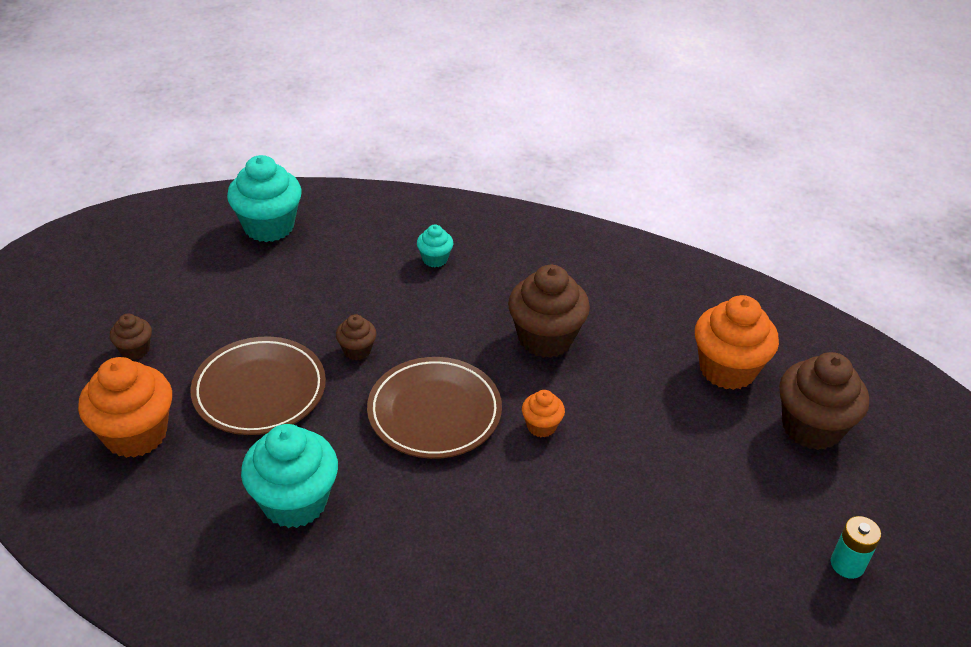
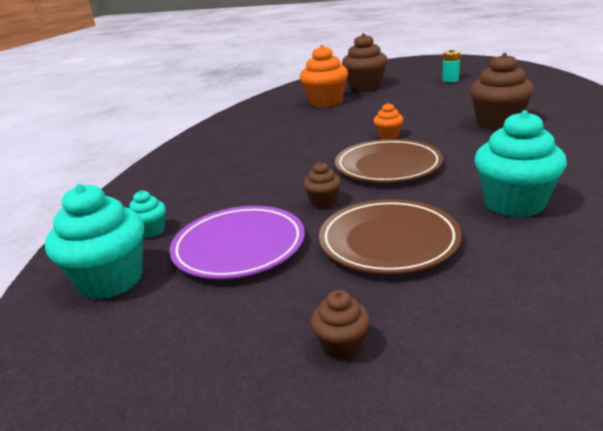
camera: 85 degrees left, 15 degrees down
orange cupcake [78,357,172,458] -> none
turquoise cupcake [417,225,453,267] -> turquoise cupcake moved to [128,190,166,238]
brown cupcake [508,265,590,358] -> brown cupcake moved to [470,53,534,131]
none -> purple plate [169,206,305,279]

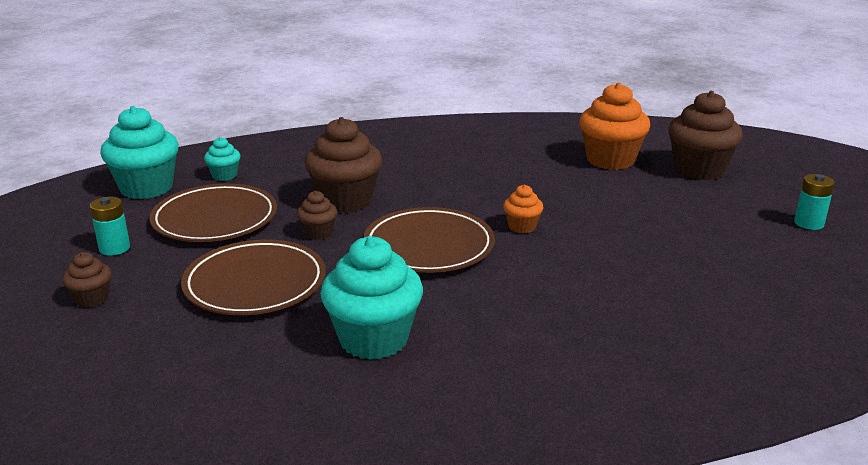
camera: 55 degrees right, 0 degrees up
purple plate [169,206,305,279] -> brown plate [149,184,277,242]
brown cupcake [470,53,534,131] -> brown cupcake moved to [305,117,382,213]
none -> turquoise battery [90,197,130,256]

